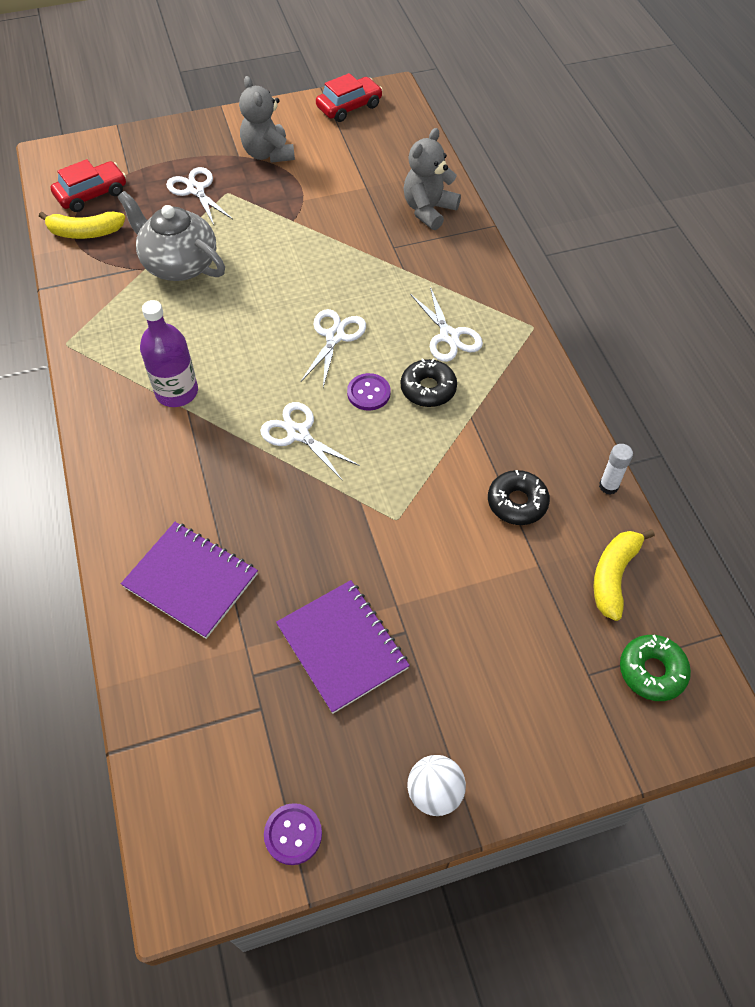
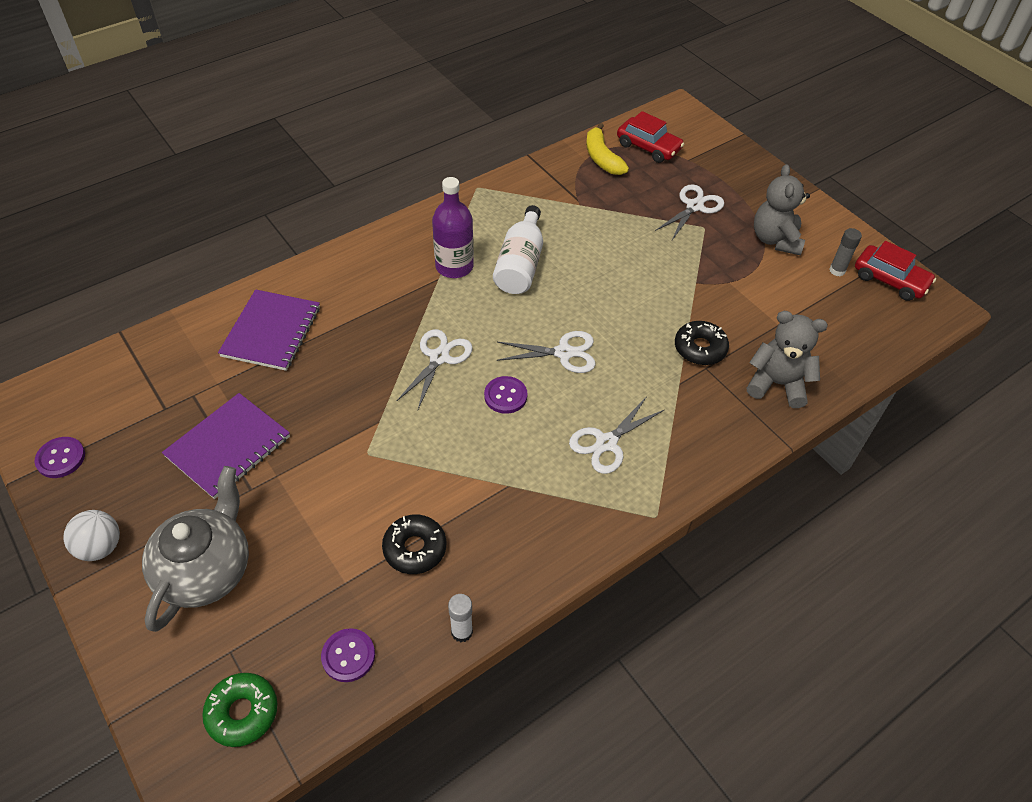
camera: 70 degrees right, 5 degrees down
grey teapot [118,191,225,281] -> grey teapot moved to [142,466,249,632]
grey teddy bear [239,76,295,163] -> grey teddy bear turned 45 degrees counterclockwise [754,164,810,255]
black donut [401,358,457,407] -> black donut moved to [675,321,729,365]
yellow banana [594,529,655,621] -> purple button [321,628,375,682]
none -> white bottle [493,205,543,294]
none -> grey glue stick [829,228,862,276]

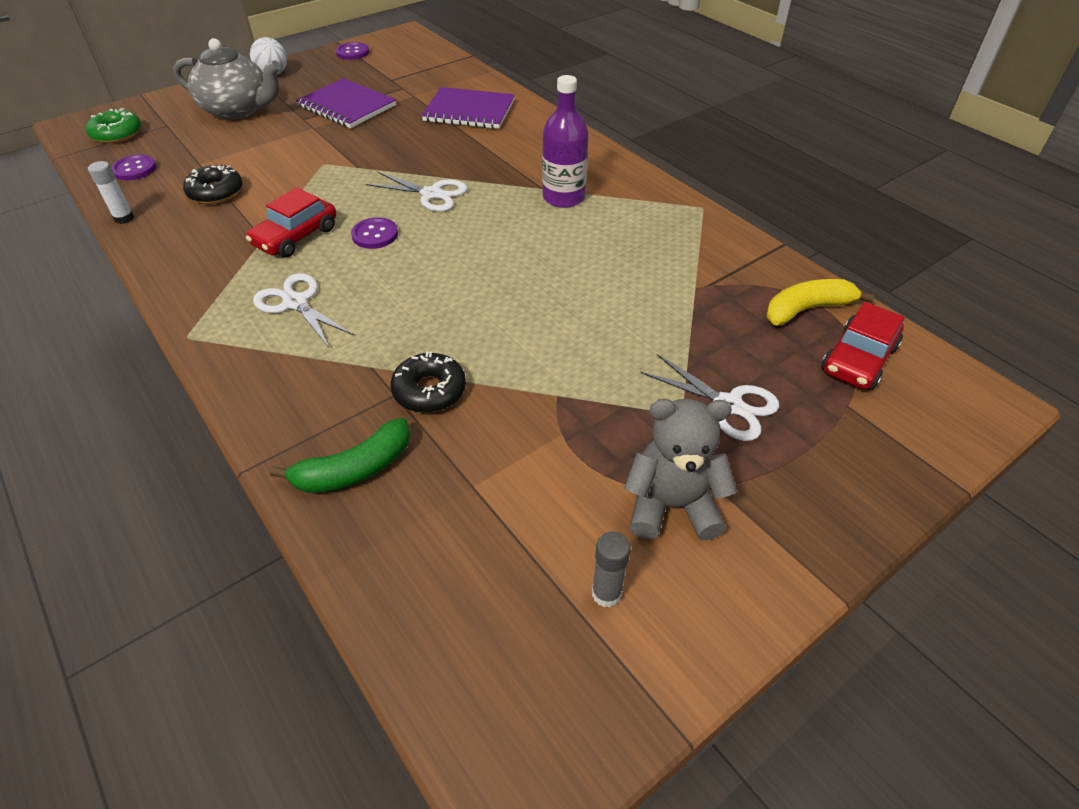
camera: 90 degrees right, 5 degrees down
white bottle [493,205,543,294] -> none
white scissors [497,331,595,373] -> none
grey teddy bear [747,311,828,408] -> green banana [270,418,410,493]
red car [855,241,936,301] -> red car moved to [246,188,336,258]

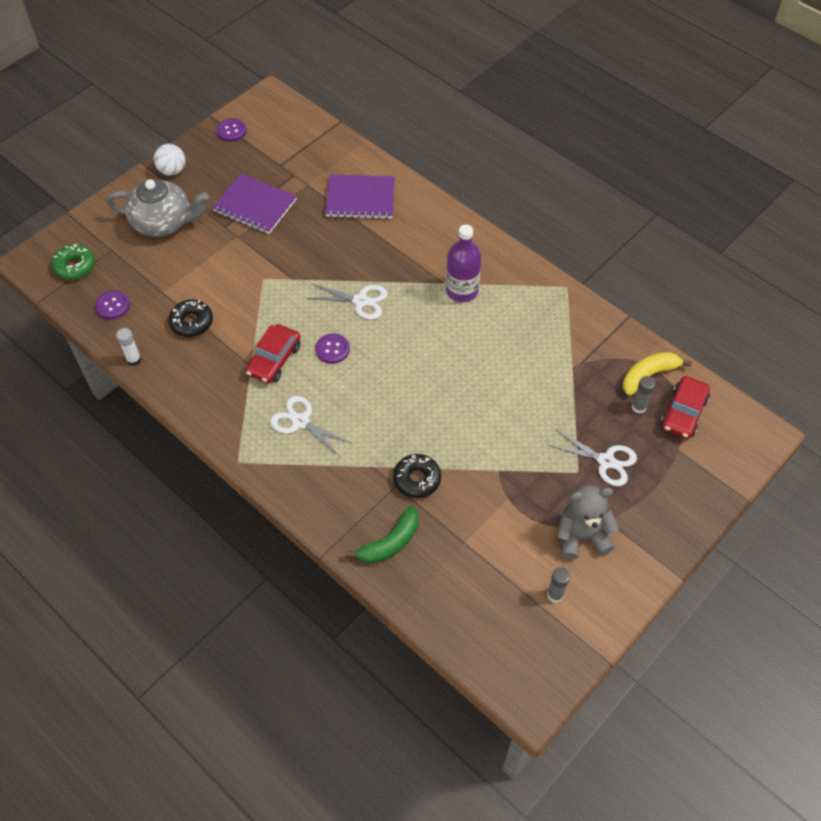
camera: 10 degrees left, 10 degrees up
none -> grey glue stick [631,376,656,414]

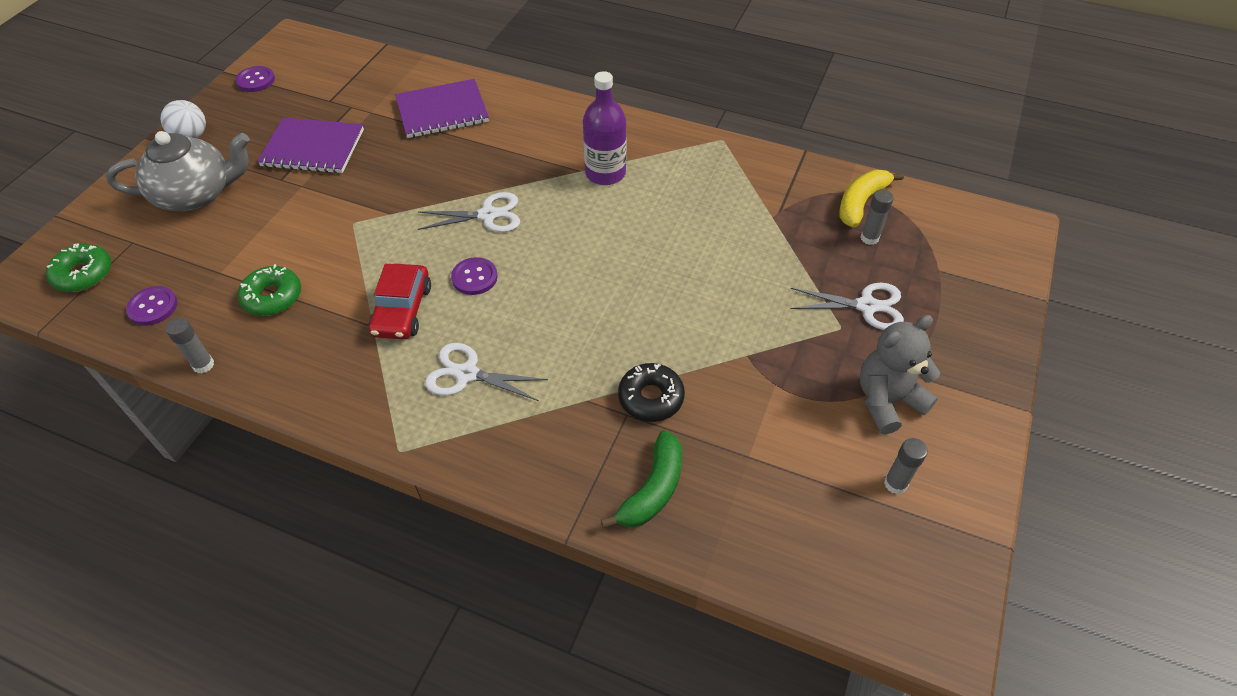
camera: 20 degrees left, 5 degrees down
white glue stick [116,328,141,366] -> grey glue stick [165,317,214,374]
black donut [168,299,213,337] -> green donut [238,264,301,316]
red car [661,376,710,439] -> none

